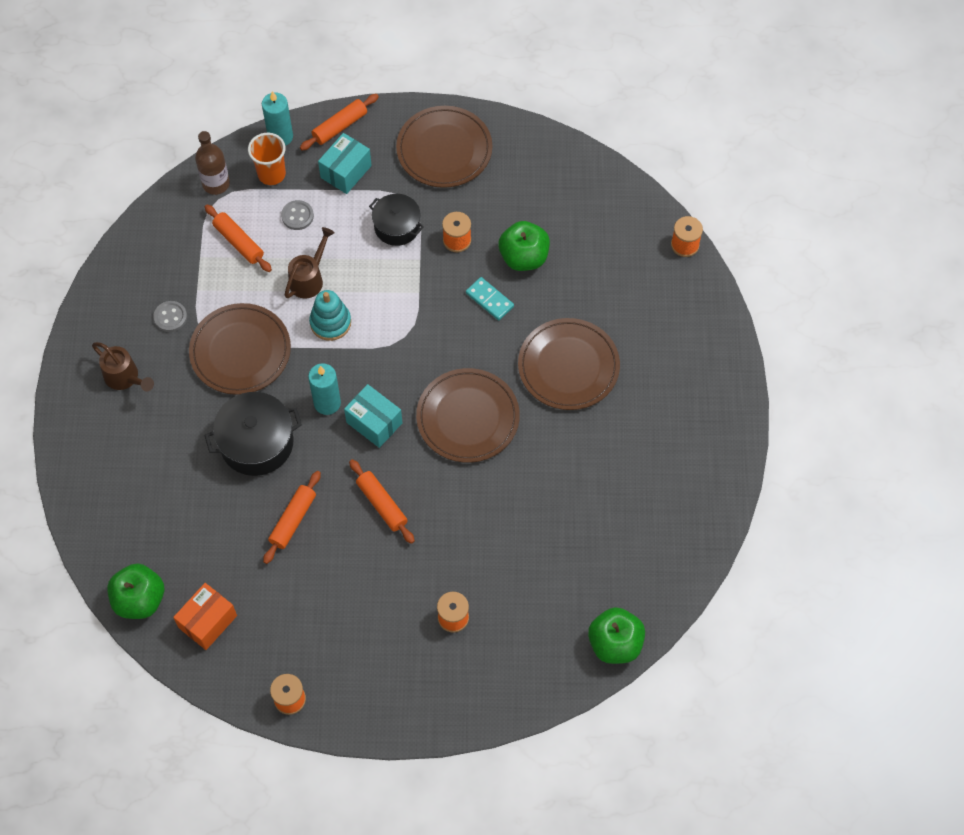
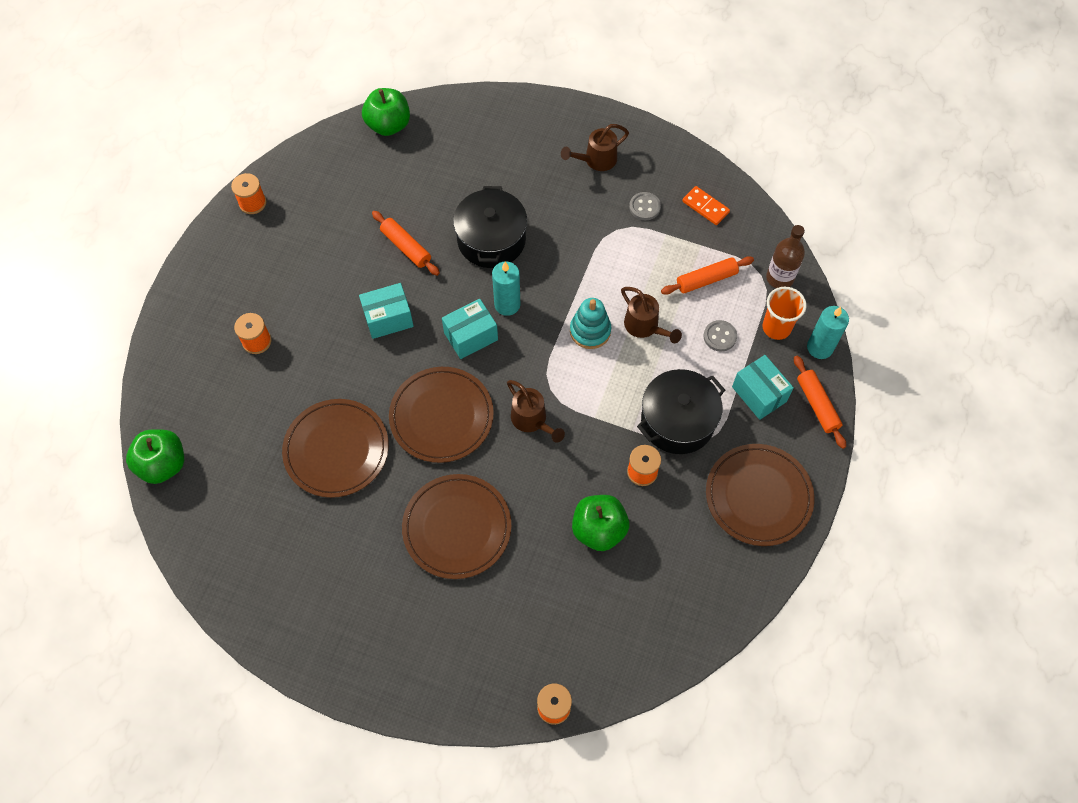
camera: 110 degrees right, 0 degrees up
orange box [173,583,237,650] -> none
brown plate [189,303,291,395] -> brown plate moved to [282,399,389,498]
orange rolling pin [349,459,415,544] -> turquoise box [359,283,414,339]
black pot [369,194,424,246] -> black pot [637,369,725,454], size x1.52
turquoise domino [466,277,514,321] -> none
none -> brown watering can [507,380,565,443]
none -> orange domino [682,186,730,225]

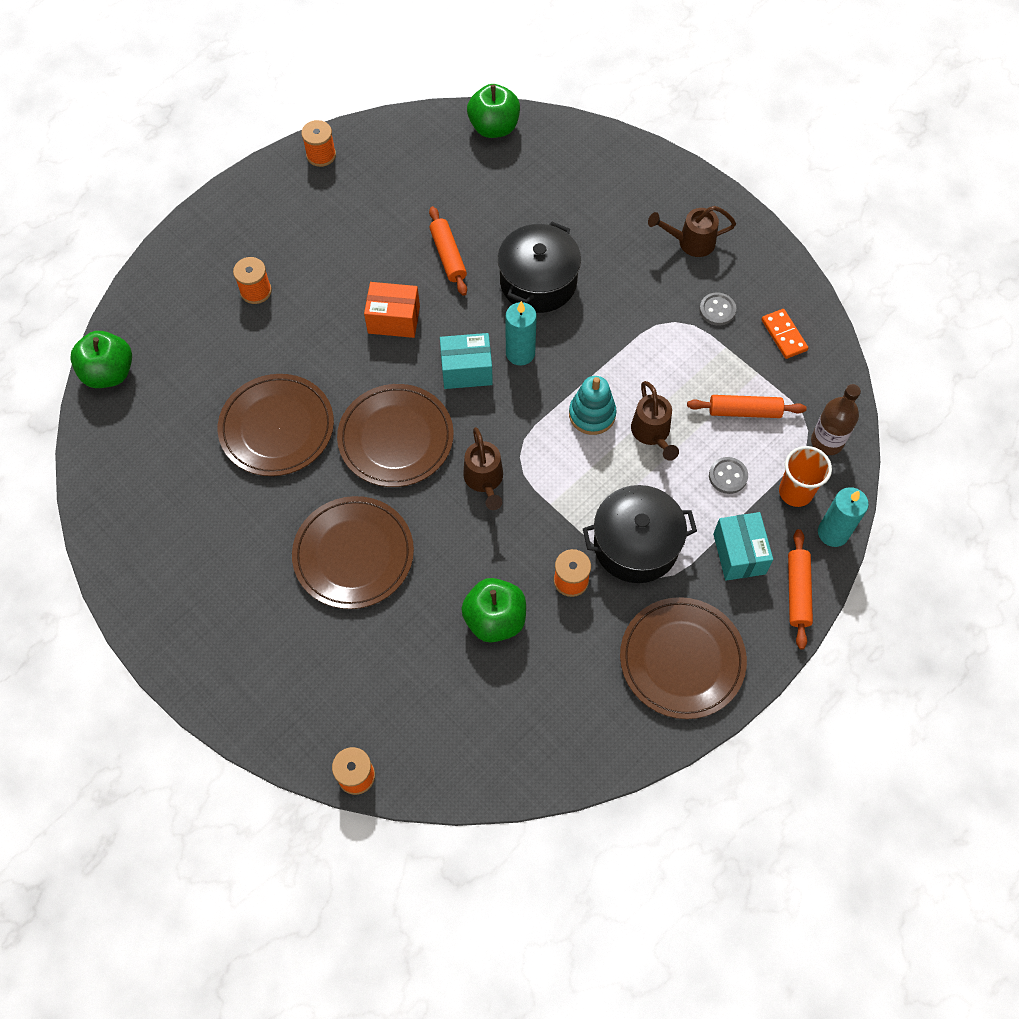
camera: 25 degrees right, 0 degrees up
turquoise box [359,283,414,339] -> orange box [364,282,420,338]

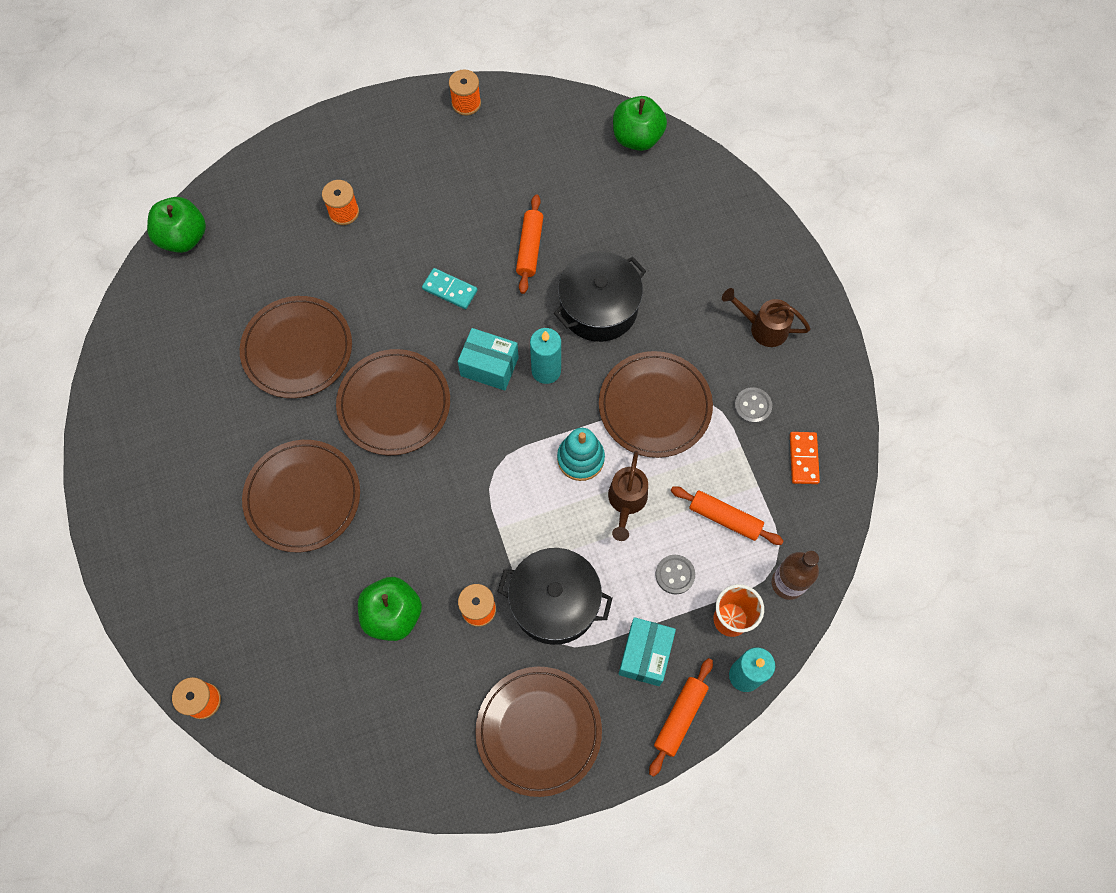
camera: 25 degrees right, 5 degrees up
orange box [364,282,420,338] -> turquoise domino [422,268,477,309]
brown watering can [463,427,503,510] -> none
none -> brown plate [599,351,713,458]

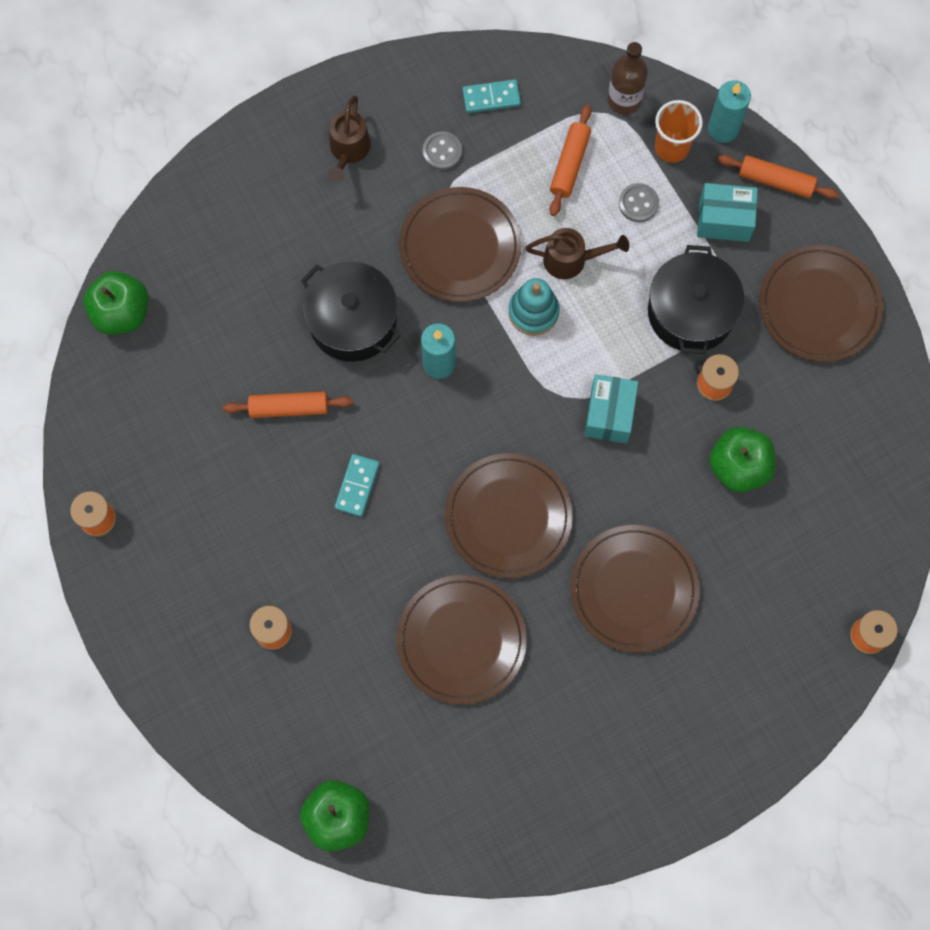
camera: 100 degrees left, 5 degrees up
turquoise box [458,328,519,391] -> turquoise box moved to [584,374,638,443]
orange domino [790,432,820,484] -> turquoise domino [462,79,521,113]

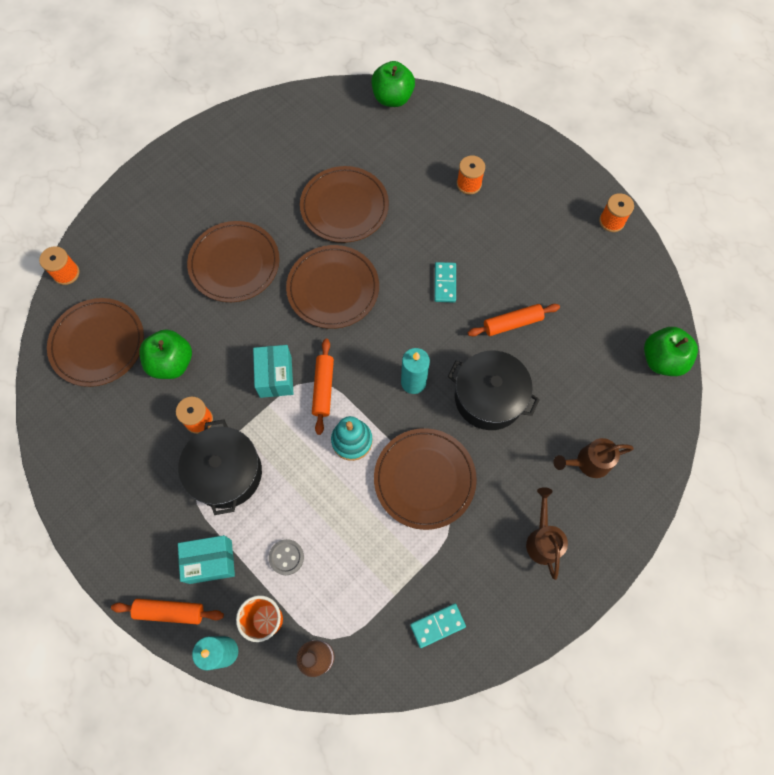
camera: 165 degrees right, 5 degrees down
grey button [423,131,462,170] -> none
brown watering can [525,228,629,279] -> brown watering can moved to [553,438,634,478]
orange rolling pin [550,105,592,216] -> orange rolling pin moved to [312,339,334,435]
brown plate [759,245,883,362] -> brown plate moved to [47,298,144,387]

